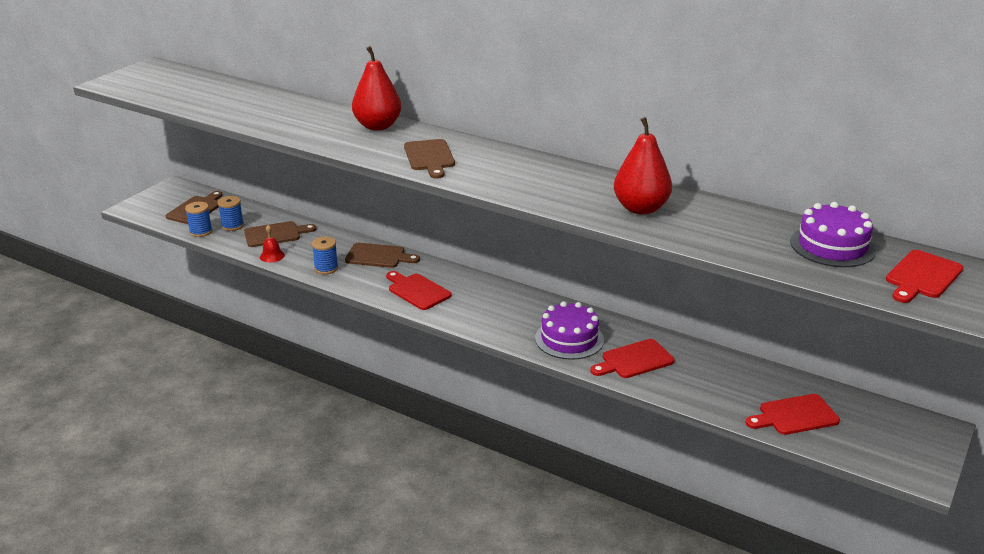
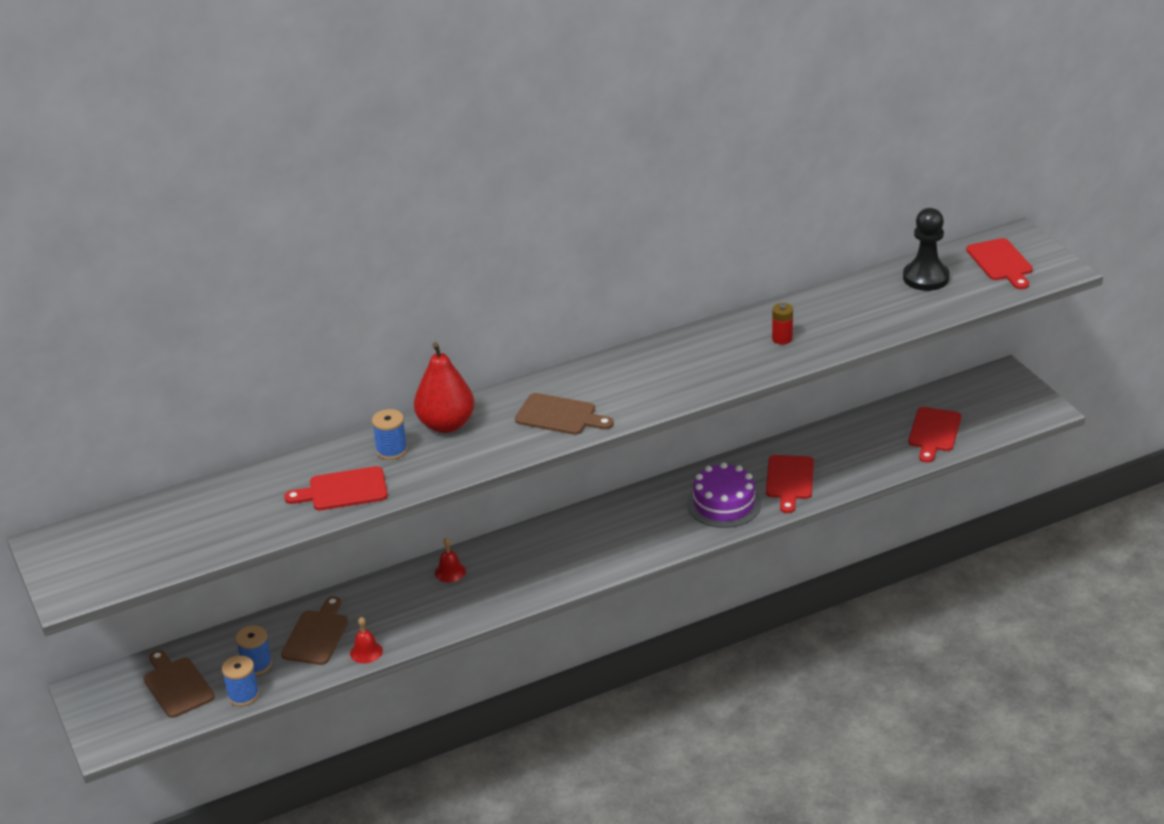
camera: 55 degrees left, 5 degrees up
blue spool [312,237,338,274] -> blue spool moved to [372,409,408,460]
brown cutting board [345,243,420,268] -> red bell [435,537,466,582]
red cutting board [386,271,452,310] -> red cutting board moved to [284,466,388,510]
red pear [614,117,672,215] -> red battery [772,303,793,344]
purple cake [790,202,876,267] -> black pawn [903,208,950,291]

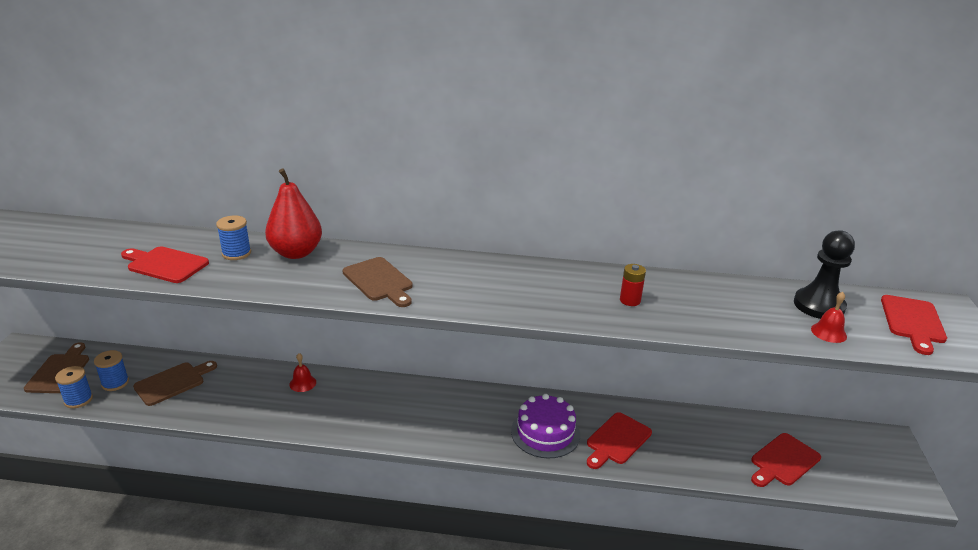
camera: 30 degrees right, 5 degrees down
red bell [350,617,383,663] -> red bell moved to [811,292,847,343]

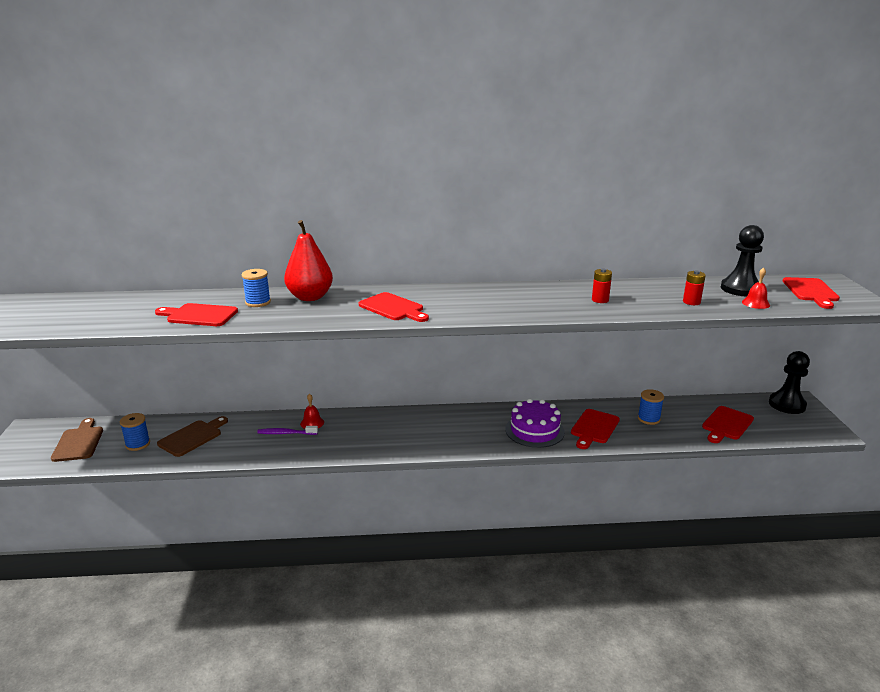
camera: 10 degrees left, 5 degrees down
blue spool [55,366,93,408] -> blue spool moved to [638,389,664,425]
brown cutting board [343,257,413,307] -> red cutting board [359,292,429,322]
none -> purple toothbrush [257,426,318,435]
none -> red battery [683,270,706,305]
none -> black pawn [769,351,810,414]

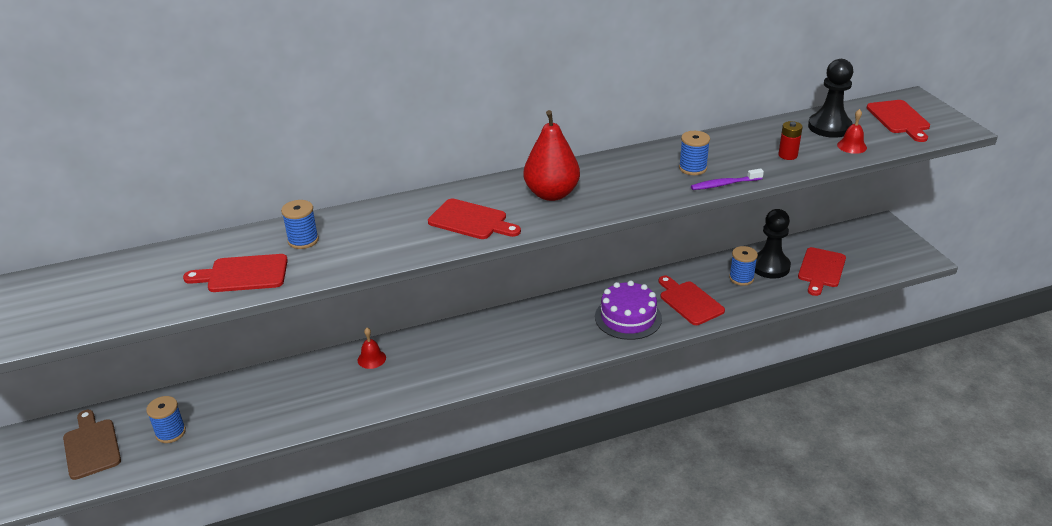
camera: 15 degrees left, 10 degrees up
brown cutting board [157,416,228,457] -> none
purple toothbrush [257,426,318,435] -> purple toothbrush moved to [691,169,764,190]
red pear [284,220,333,301] -> red pear moved to [524,110,580,201]
red cutting board [571,409,620,449] -> red cutting board turned 135 degrees clockwise [659,276,725,325]
red battery [592,269,612,303] -> blue spool [679,131,710,175]
black pawn [769,351,810,414] -> black pawn moved to [755,209,791,279]

